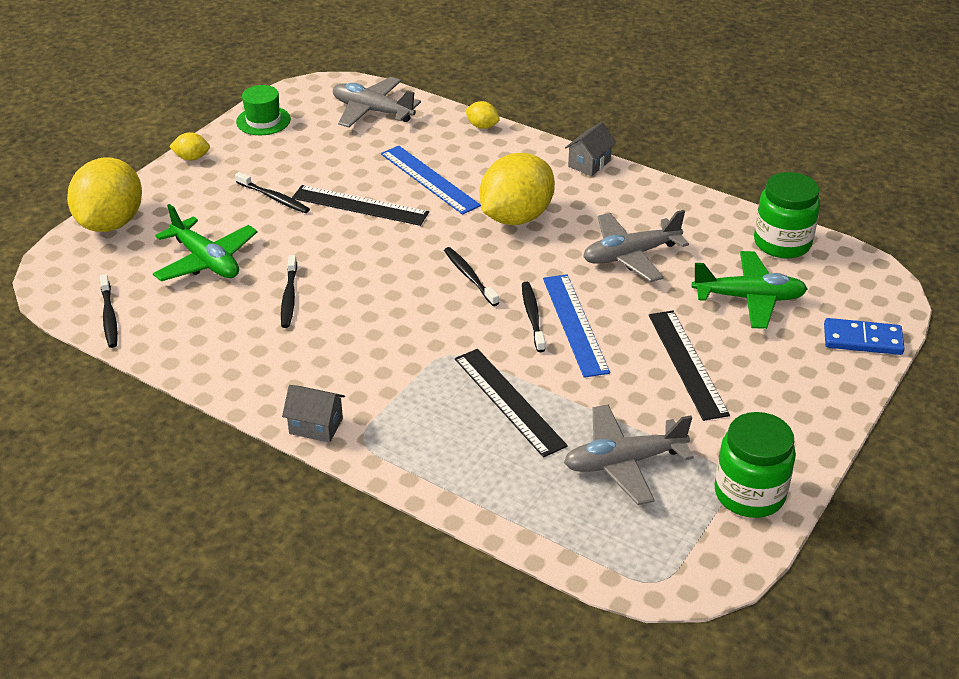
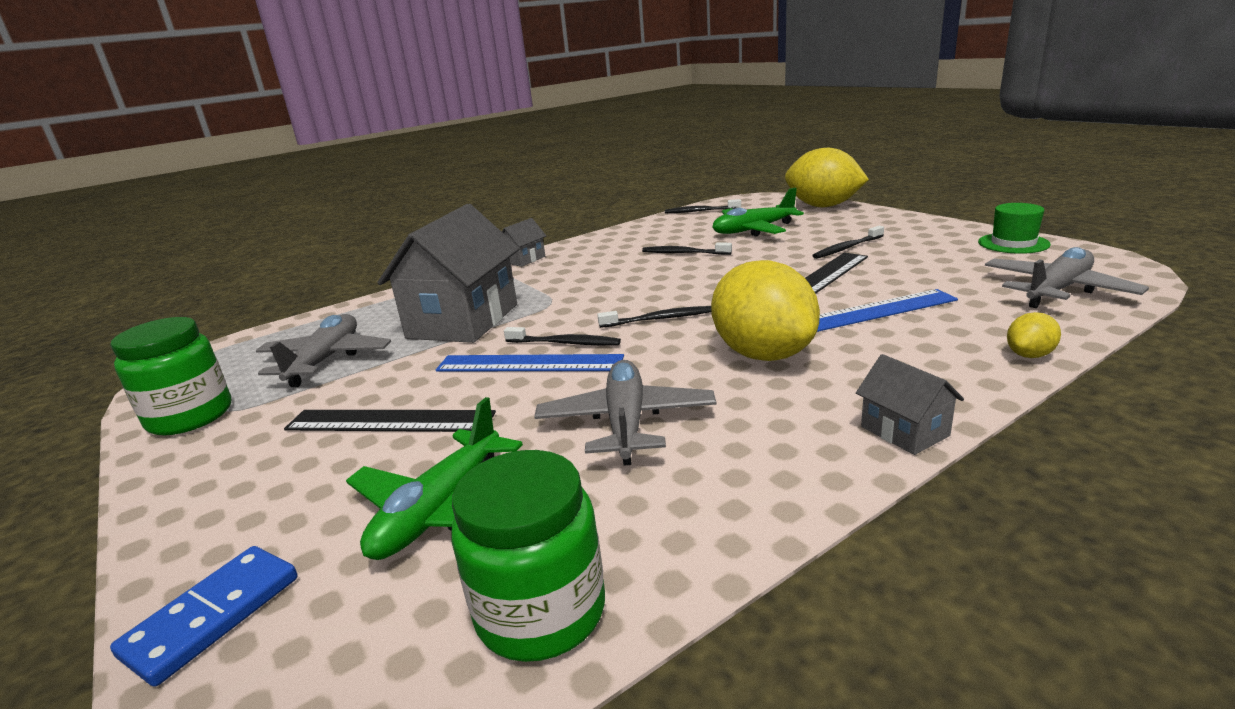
camera: 115 degrees right, 15 degrees down
yellow lemon [169,132,210,161] -> none
black ruler [455,349,568,458] -> grey house [377,204,520,343]

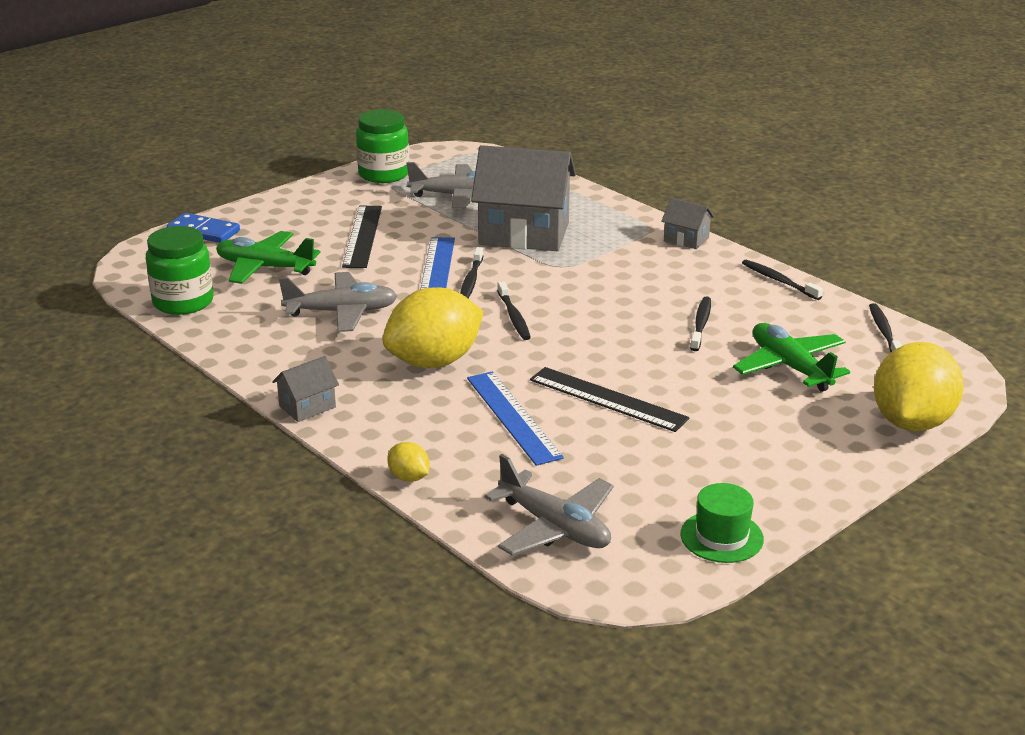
camera: 80 degrees right, 5 degrees up
black toothbrush [812,226,884,259] -> black toothbrush moved to [742,259,823,300]

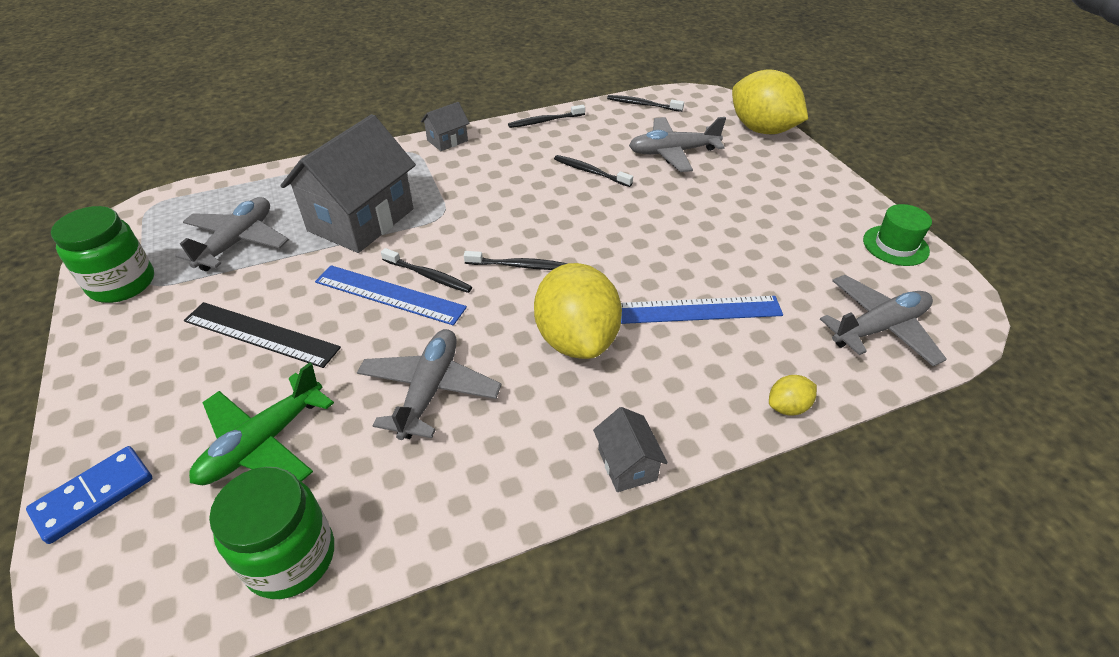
camera: 70 degrees left, 15 degrees up
black ruler [530,367,690,432] -> none
green plane [733,323,850,392] -> grey plane [629,117,726,172]

